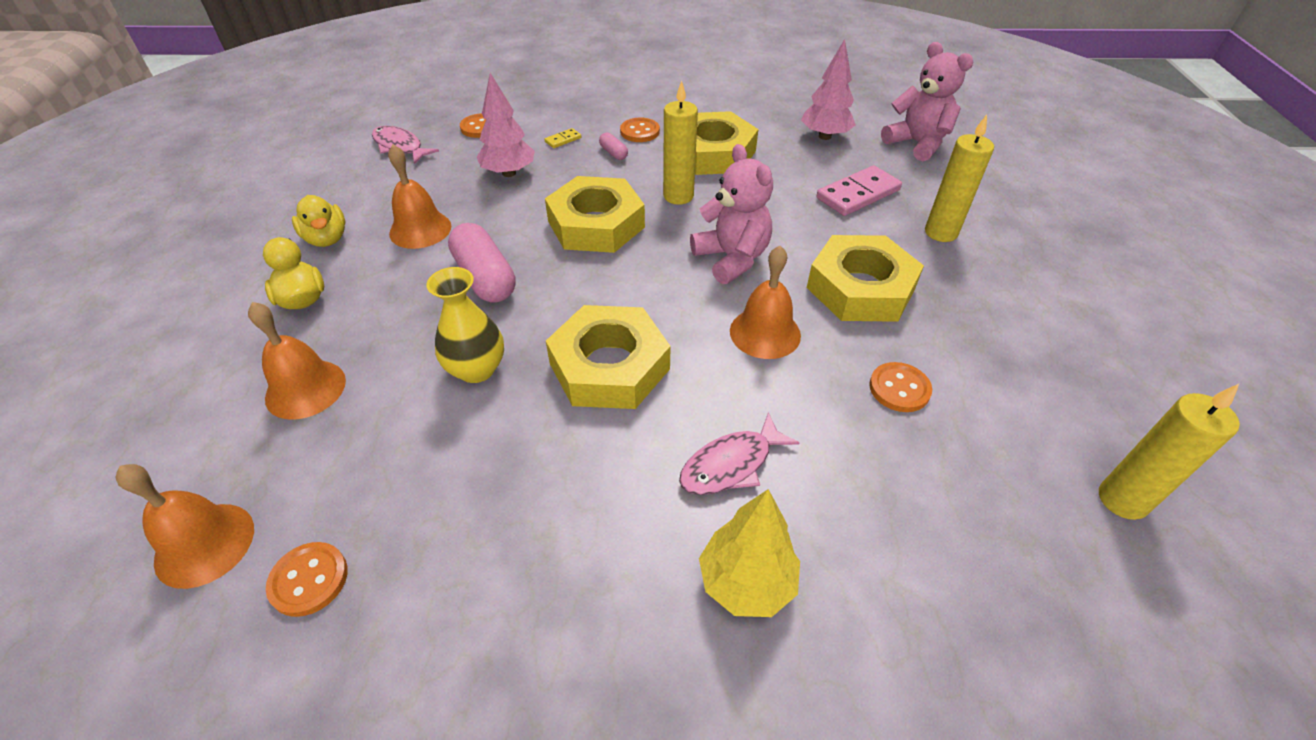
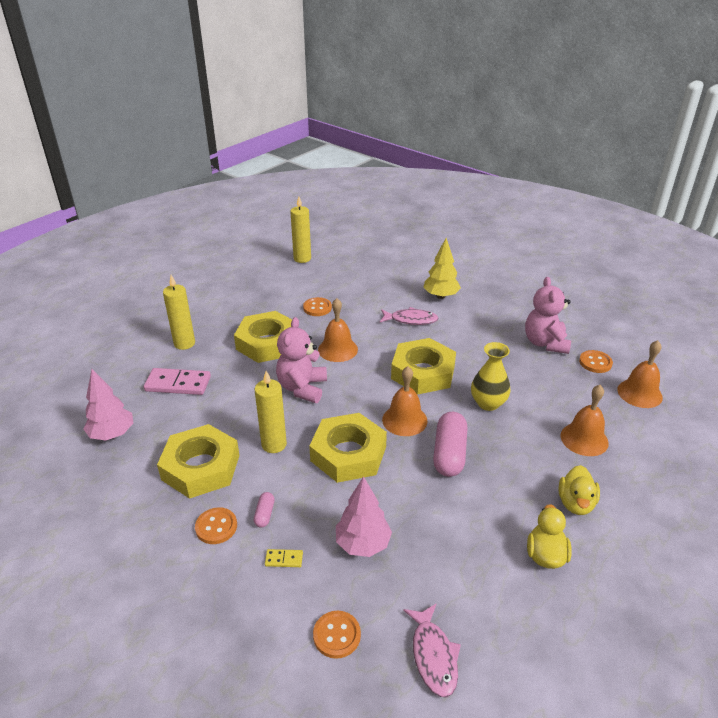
camera: 140 degrees left, 10 degrees down
orange bell [388,145,451,249] -> orange bell moved to [382,366,427,436]
pink teddy bear [881,42,973,161] -> pink teddy bear moved to [525,277,571,354]

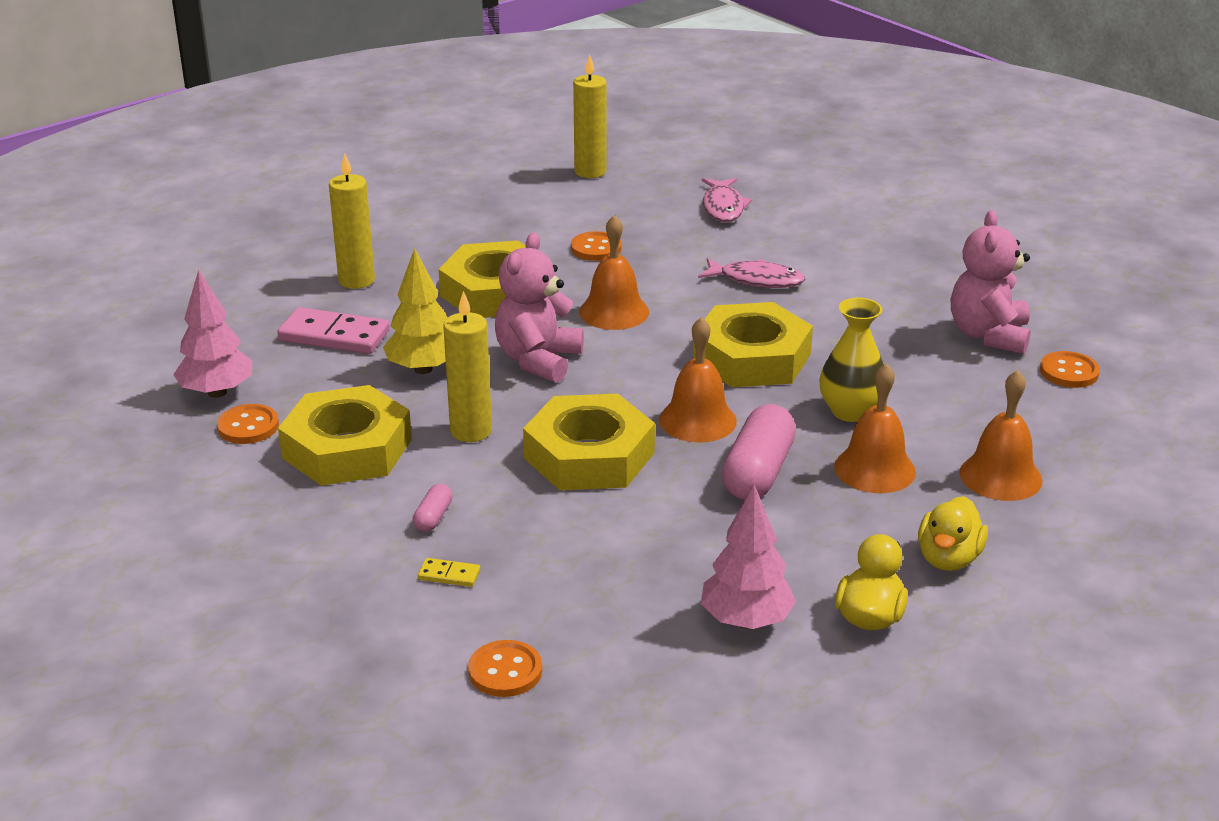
camera: 10 degrees right, 5 degrees down
orange button [195,507,237,544] -> orange button moved to [217,404,279,444]
pink tree [336,476,392,557] -> pink tree moved to [701,484,796,629]
pink fish [403,603,461,698] -> pink fish moved to [702,178,752,222]
yellow tree [423,238,461,299] -> yellow tree moved to [383,248,448,374]
orange bell [617,340,663,408] -> orange bell moved to [834,363,916,493]

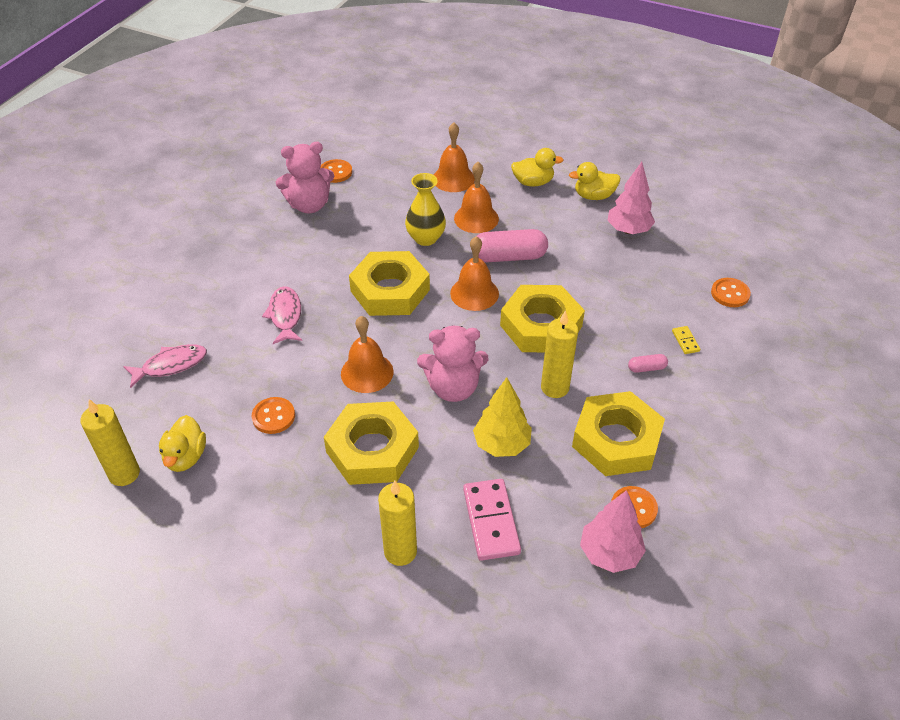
camera: 115 degrees left, 15 degrees up
none -> yellow duck [159,415,206,472]

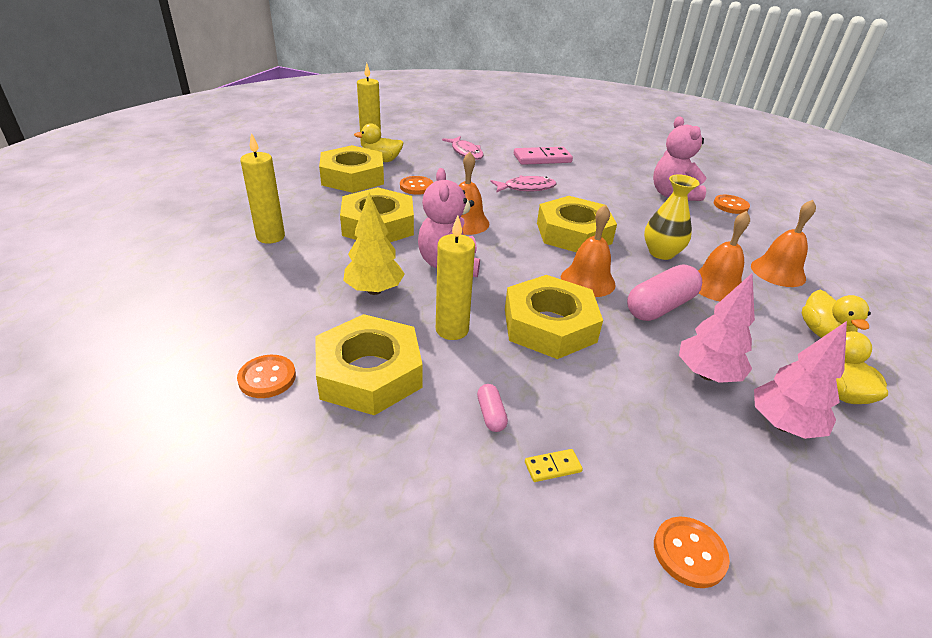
camera: 85 degrees right, 10 degrees down
pink domino [463,479,521,561] -> pink domino moved to [514,147,573,165]
pink capsule [477,229,548,262] -> pink capsule turned 60 degrees clockwise [627,265,702,321]
pink tree [580,490,646,573] -> pink tree moved to [679,273,755,383]
none -> yellow nut [319,145,384,193]

